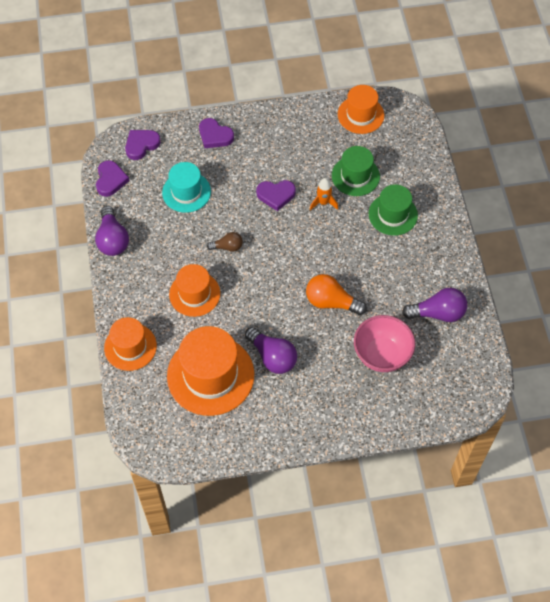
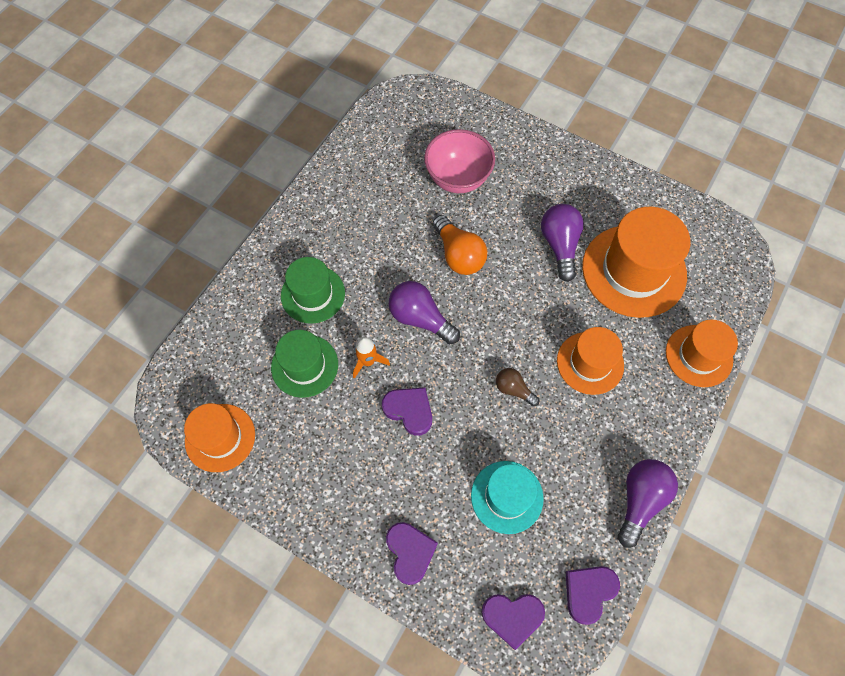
camera: 140 degrees left, 5 degrees up
purple light bulb [402,288,467,322] -> purple light bulb moved to [389,281,460,344]

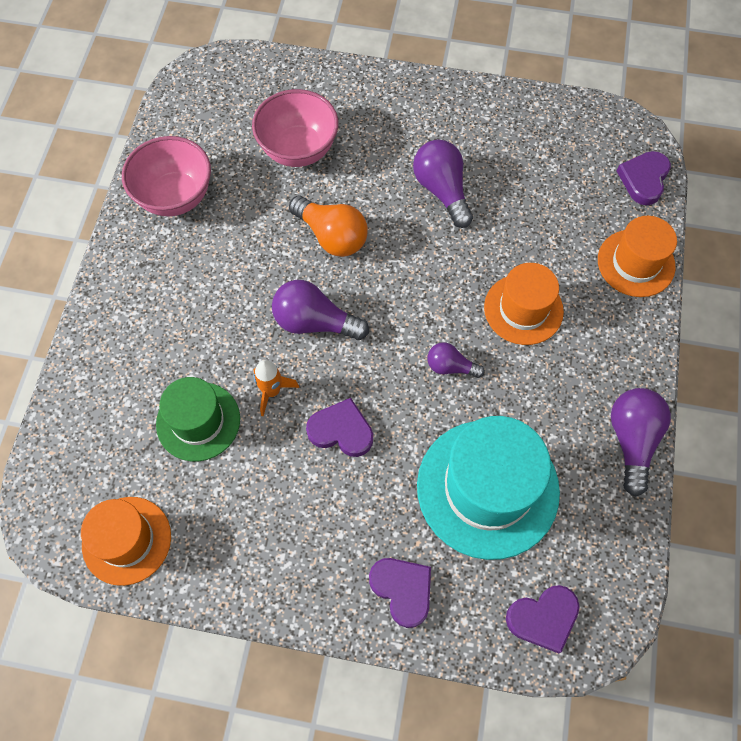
camera: 20 degrees left, 0 degrees up
green hat [281,257,345,324] -> none
turquoise hat [471,461,544,534] -> turquoise hat [417,416,560,560], size x1.64
brown light bulb [496,368,539,406] -> purple light bulb [427,342,485,378]
purple heart [566,566,620,625] -> purple heart moved to [617,151,671,205]
orange hat [582,207,690,318] -> none
none -> pink bowl [122,136,211,216]

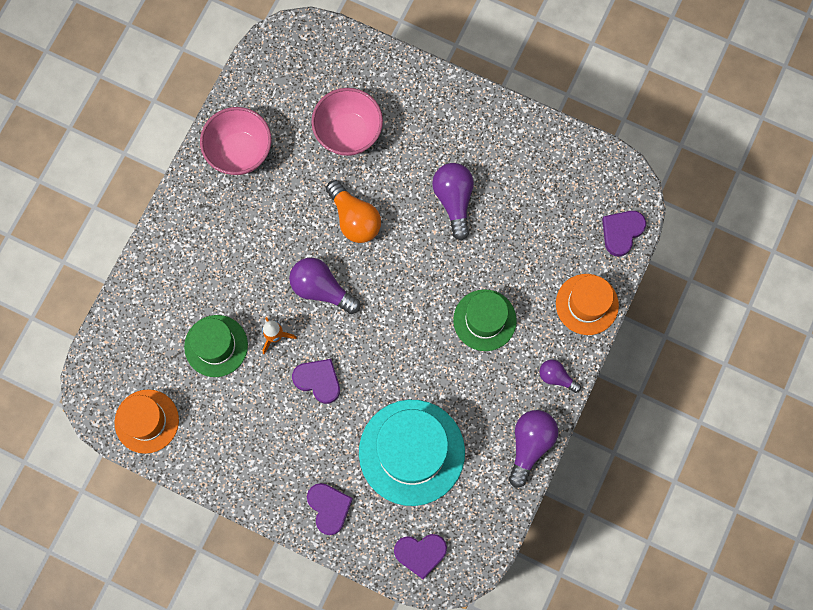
camera: 15 degrees right, 10 degrees up
purple light bulb [427,342,485,378] -> purple light bulb moved to [539,360,581,393]
orange hat [484,263,564,345] -> green hat [453,289,517,351]

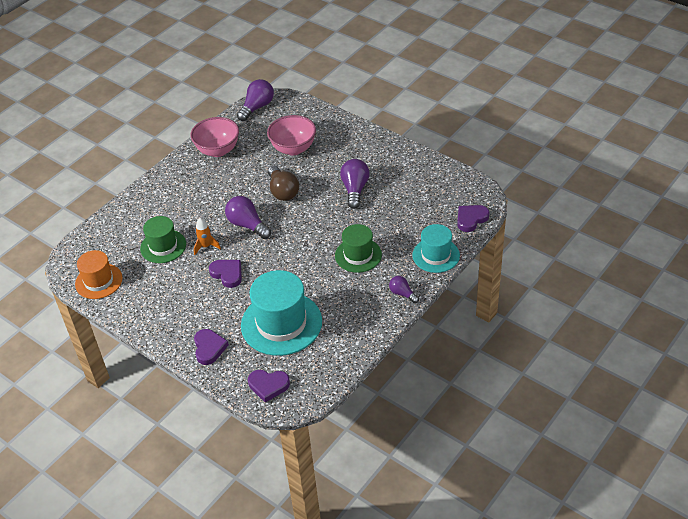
camera: 15 degrees right, 30 degrees down
orange light bulb [326,180,381,243] -> brown light bulb [268,166,299,201]
purple light bulb [509,410,558,488] -> purple light bulb moved to [237,79,274,121]
orange hat [556,274,619,335] -> turquoise hat [412,224,460,273]

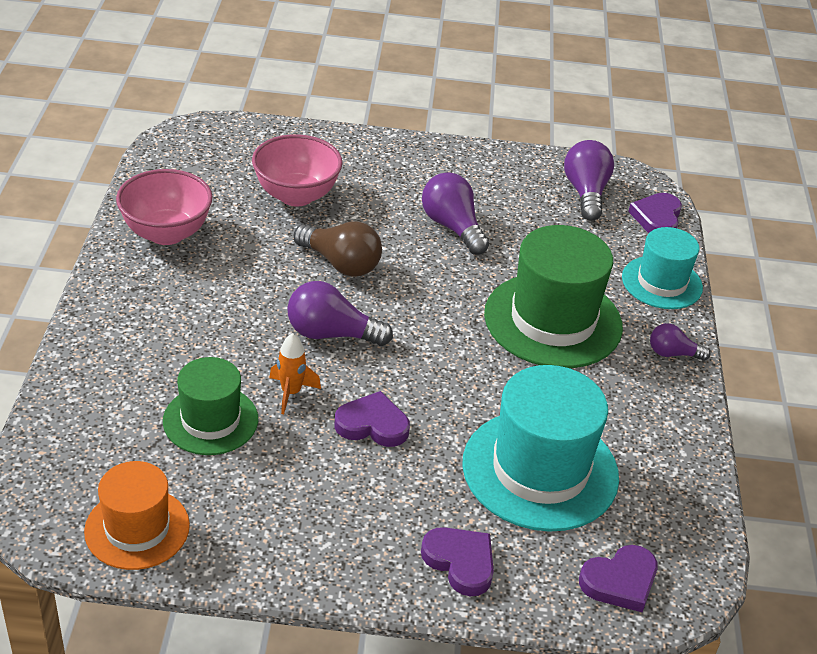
camera: 40 degrees left, 5 degrees down
purple light bulb [237,79,274,121] -> purple light bulb moved to [564,140,614,221]
green hat [335,224,382,273] -> green hat [484,225,623,368], size x1.64

